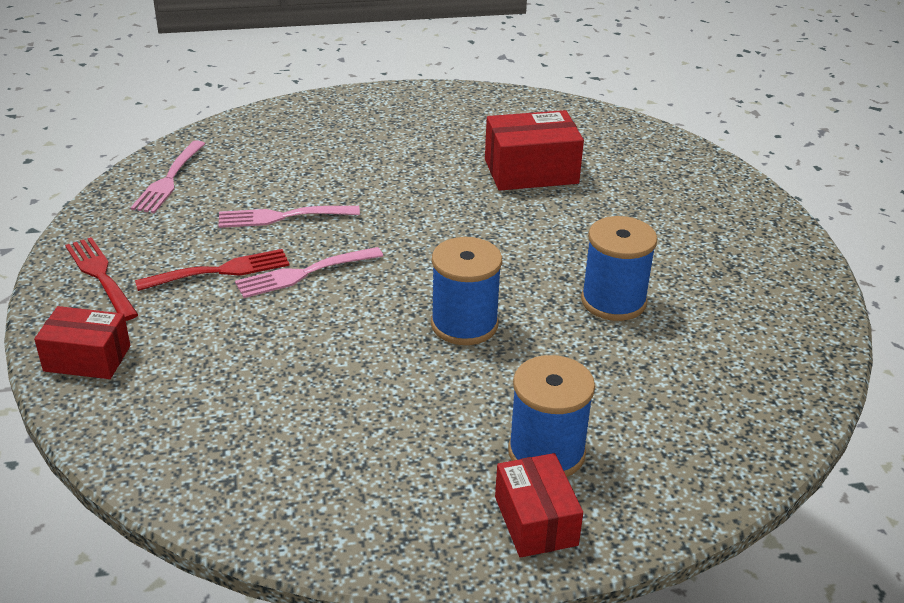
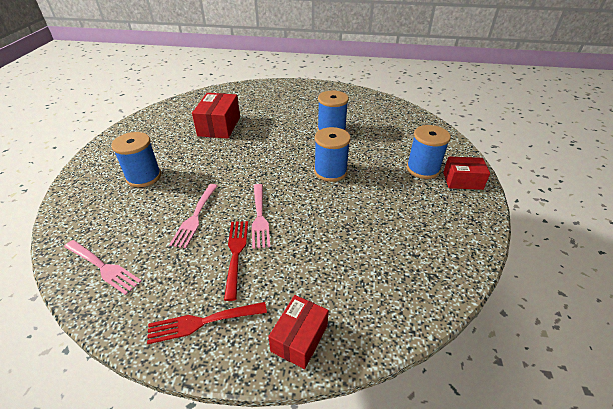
camera: 70 degrees left, 5 degrees up
none -> blue spool [111,132,161,187]

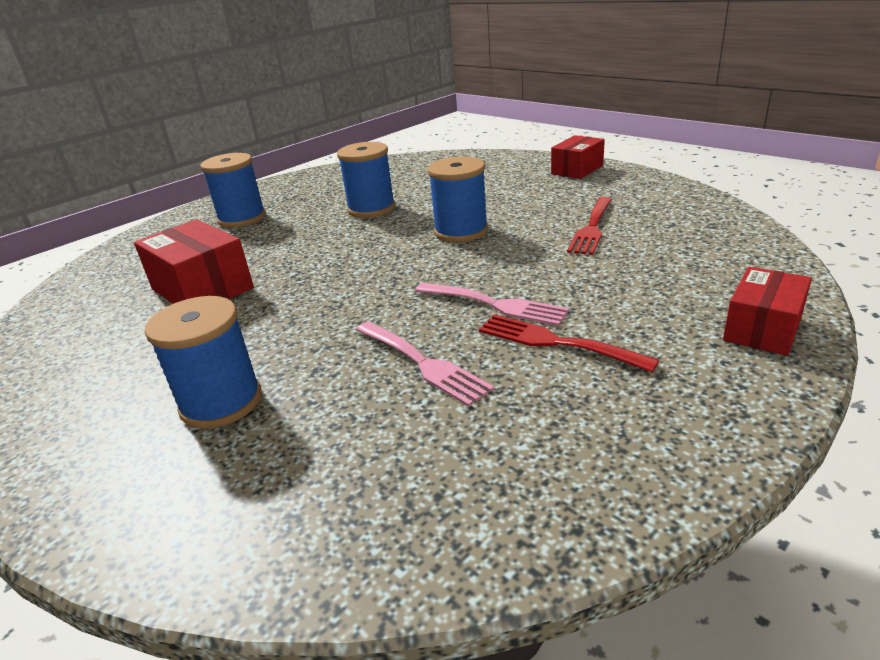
camera: 50 degrees left, 10 degrees down
pink fork [64,240,142,295] -> none
red fork [147,302,267,344] -> red fork moved to [567,197,612,255]
red box [268,295,329,369] -> red box turned 60 degrees clockwise [723,267,812,356]
blue spool [407,125,451,179] -> blue spool moved to [200,153,266,228]

